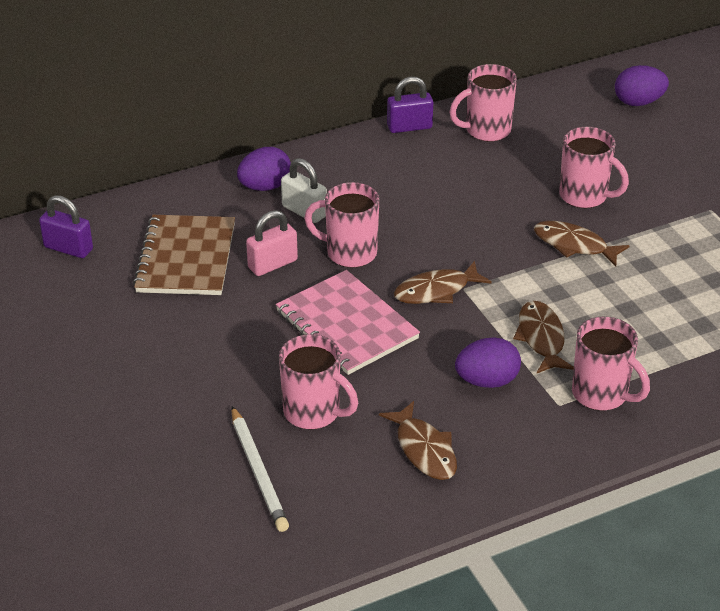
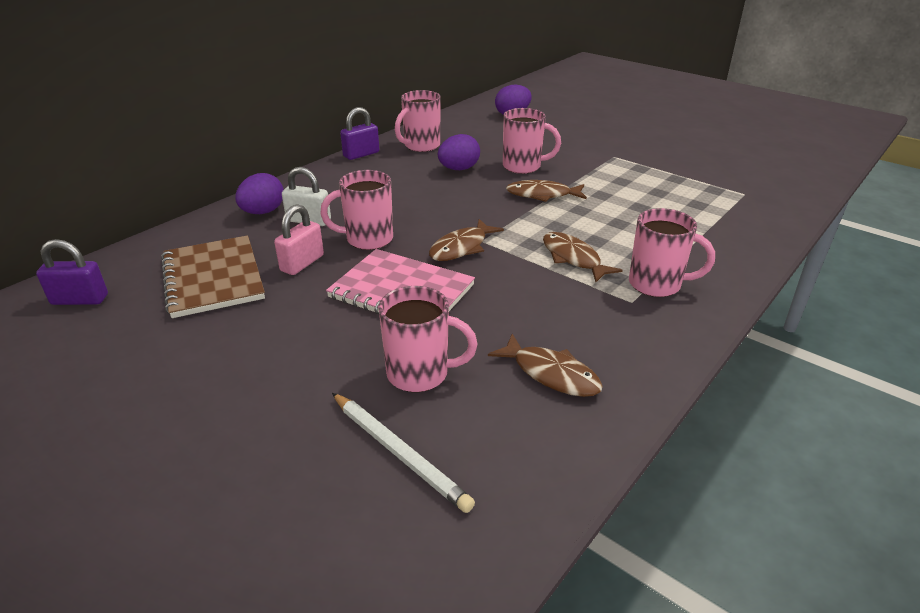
camera: 25 degrees left, 5 degrees down
purple egg [455,338,521,388] -> purple egg moved to [438,134,480,170]

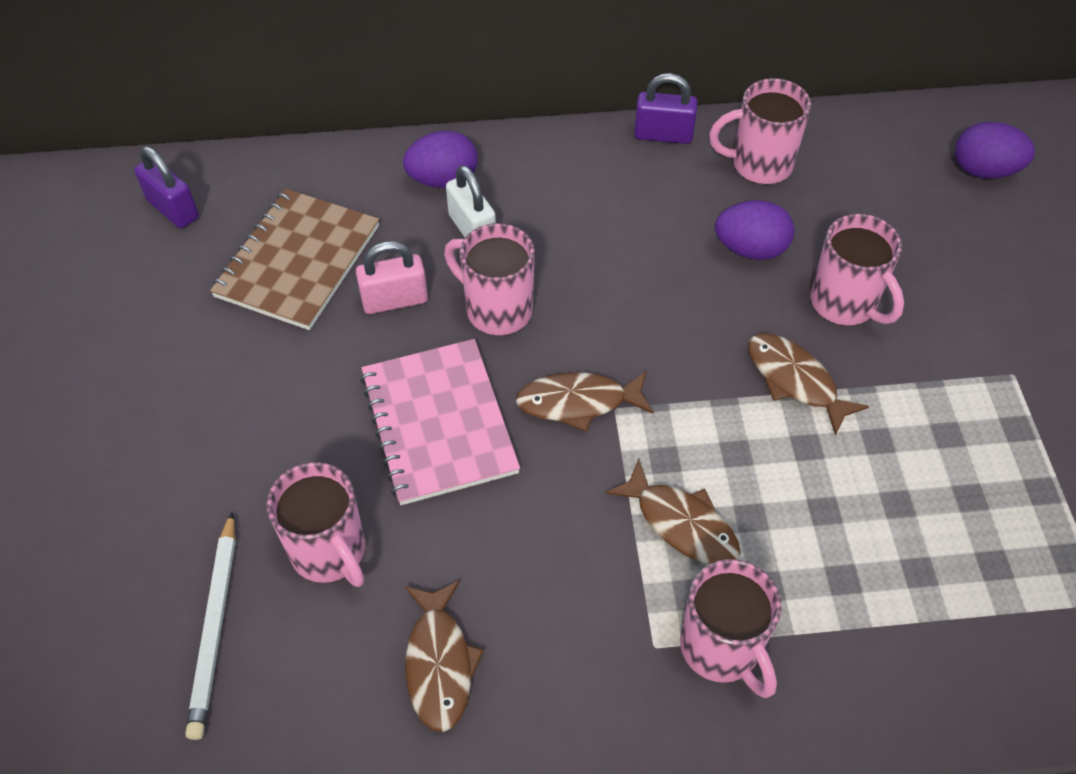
camera: 45 degrees right, 20 degrees up
brown fish [543,232,623,283] -> brown fish turned 120 degrees clockwise [605,459,741,564]

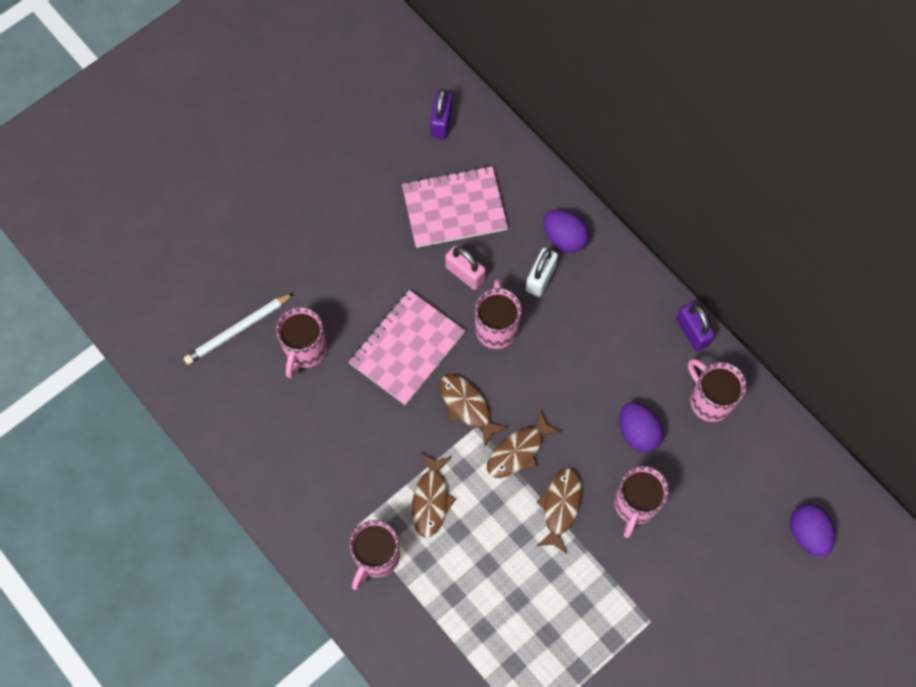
camera: 55 degrees right, 15 degrees up
brown notebook [210,189,379,330] -> pink notebook [402,166,508,248]
brown fish [405,581,484,732] -> brown fish moved to [487,411,561,478]

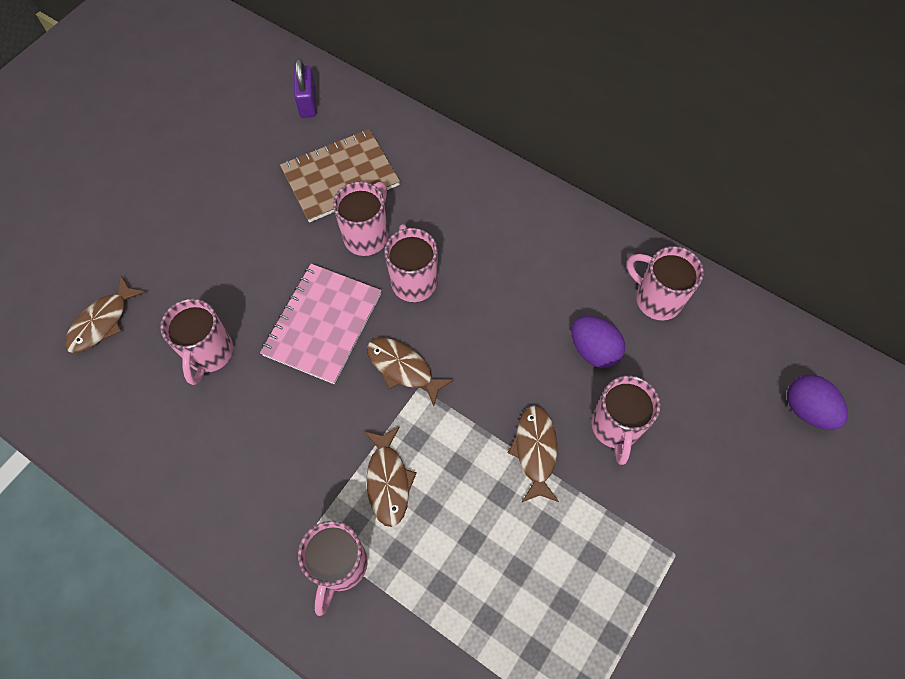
camera: 15 degrees left, 5 degrees down
white pencil [184,293,294,364] -> none
pink notebook [402,166,508,248] -> brown notebook [280,129,400,223]
pink padlock [445,246,486,290] -> pink mug [333,181,388,256]
brown fish [487,411,561,478] -> brown fish moved to [65,276,146,353]
white padlock [526,248,558,297] -> none
purple egg [543,210,589,253] -> none
purple padlock [676,302,715,351] -> none

